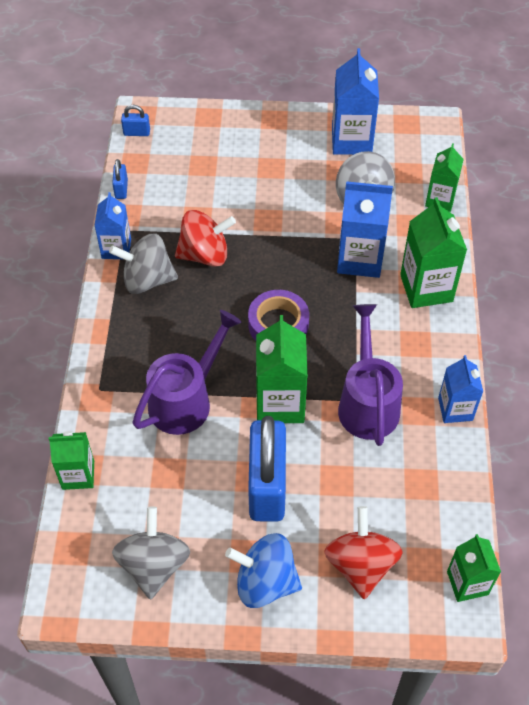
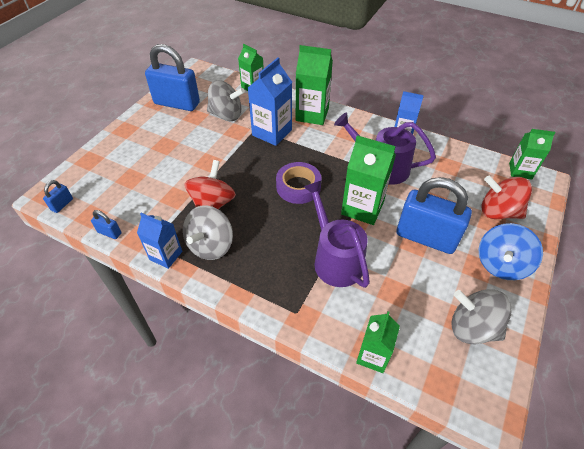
camera: 65 degrees left, 5 degrees down
blue carton [332,48,379,155] -> blue padlock [145,44,200,111]

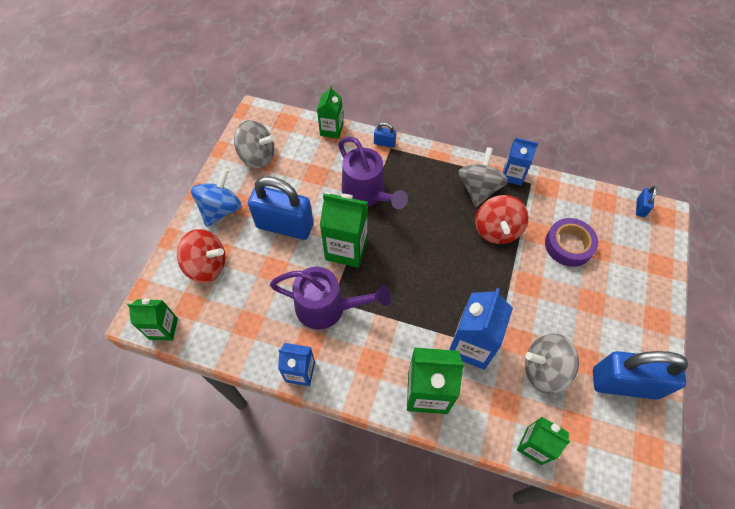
camera: 170 degrees right, 10 degrees up
blue padlock [91,210,121,239] -> blue padlock moved to [374,122,396,148]
purple tape [276,162,321,204] -> purple tape moved to [545,218,598,267]

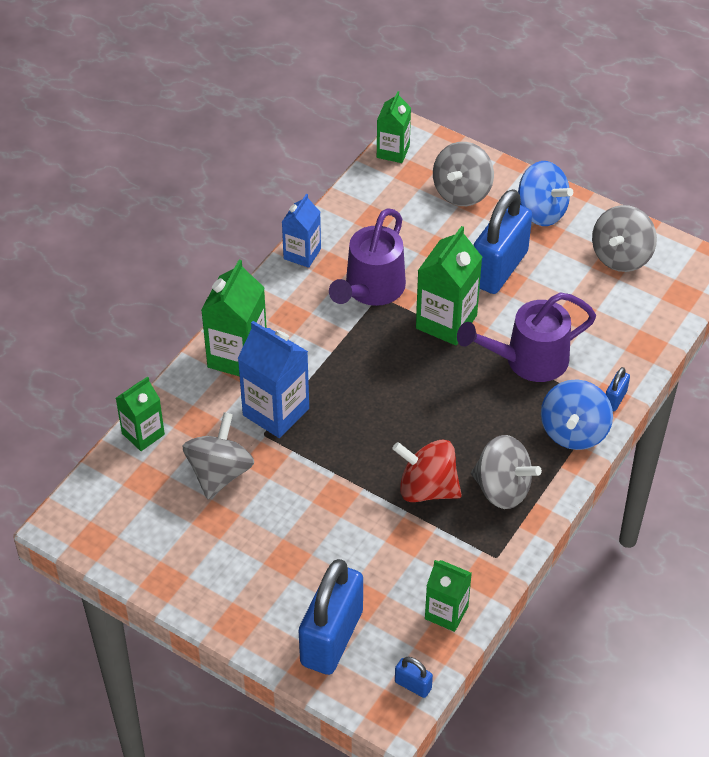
camera: 105 degrees right, 10 degrees down
red spinning top [177,229,226,283] -> grey spinning top [433,142,494,206]
green carton [317,85,343,139] -> green carton moved to [425,560,472,632]
blue carton [503,138,538,185] -> none
purple tape [545,218,598,267] -> none
blue padlock [593,351,688,400] -> blue padlock moved to [299,559,363,675]
none -> blue spinning top [541,379,613,450]

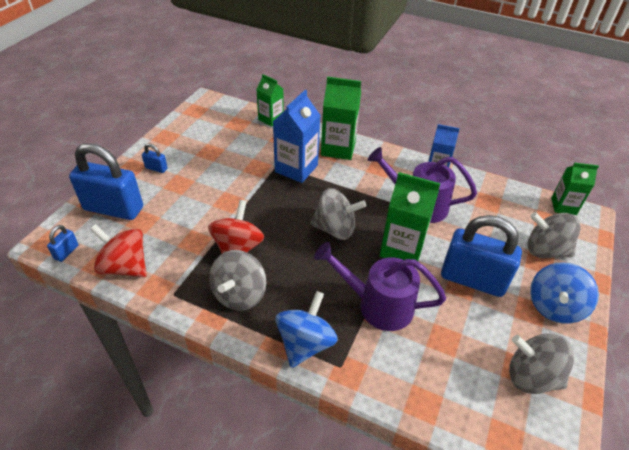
camera: 80 degrees right, 5 degrees down
grey spinning top [183,412,254,499] -> grey spinning top moved to [310,188,366,240]
green carton [425,560,472,632] -> red spinning top [90,224,147,277]
purple watering can [457,292,596,382] -> purple watering can turned 45 degrees counterclockwise [314,242,446,331]
blue spinning top [541,379,613,450] -> blue spinning top turned 105 degrees clockwise [276,291,338,368]
blue padlock [606,367,630,411] -> blue padlock moved to [142,143,168,173]

